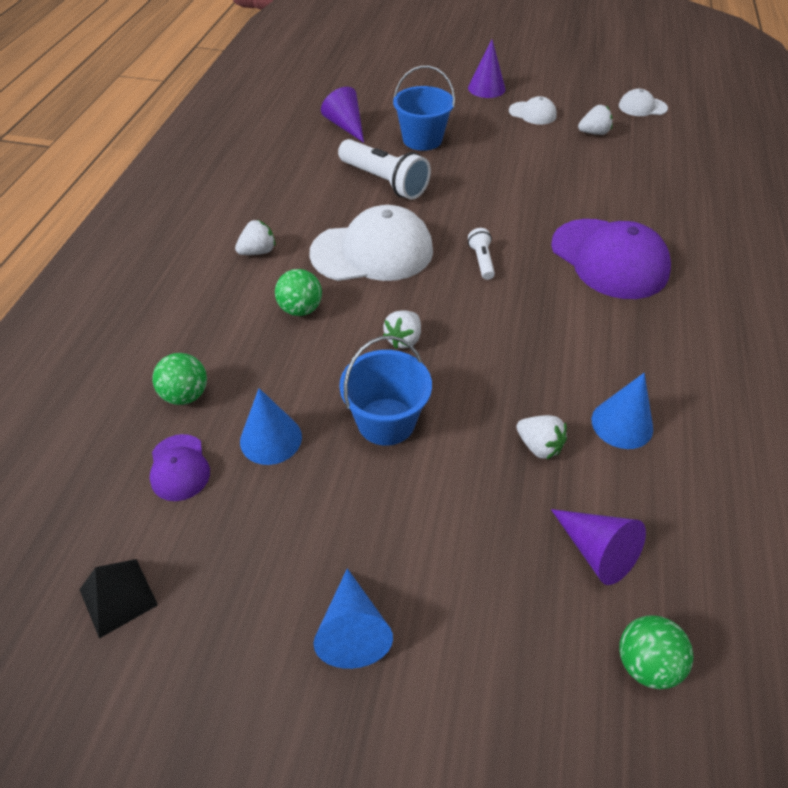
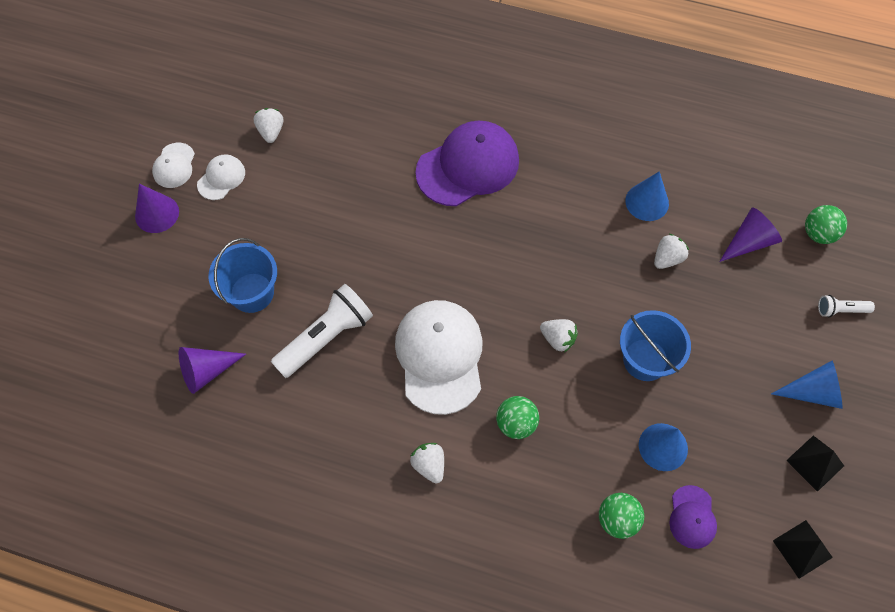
camera: 85 degrees left, 15 degrees up
purple cap [150,434,210,501] -> purple cap turned 105 degrees clockwise [669,485,717,549]
white flashlight [468,228,495,280] -> white flashlight moved to [818,295,875,317]
white cap [619,89,668,116] -> white cap moved to [152,143,195,188]
none -> black pyramid [786,436,844,492]

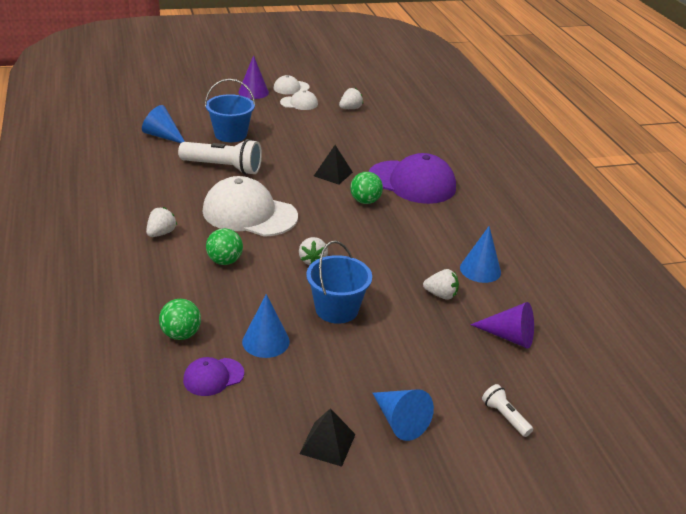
camera: 55 degrees right, 30 degrees down
purple cone [179,347,246,394] -> blue cone [142,105,185,143]
white cap [395,300,483,415] -> white cap turned 120 degrees counterclockwise [202,176,298,237]
black pyramid [773,520,833,579] -> black pyramid moved to [314,145,353,185]
green ball [805,205,847,244] -> green ball moved to [350,172,383,204]

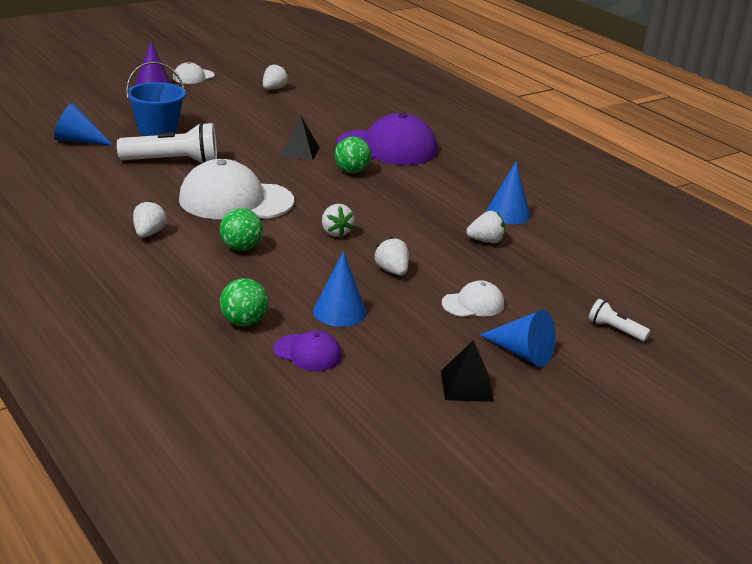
camera: 20 degrees left, 5 degrees down
purple cap [183,357,244,396] -> purple cap turned 105 degrees counterclockwise [274,330,342,371]
white cap [280,90,318,110] -> white cap moved to [442,280,504,317]
blue bucket [306,241,372,324] -> white strawberry [374,237,409,275]
purple cone [470,302,534,349] -> none

